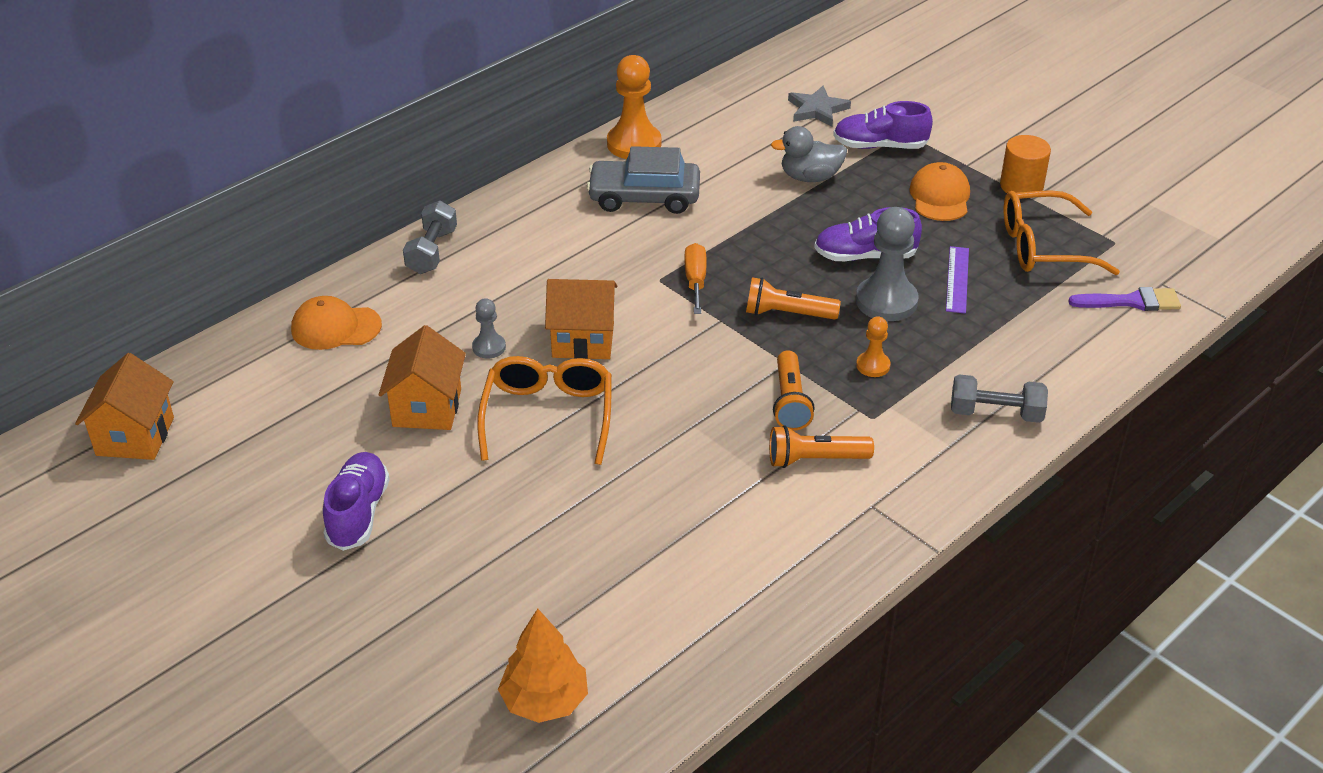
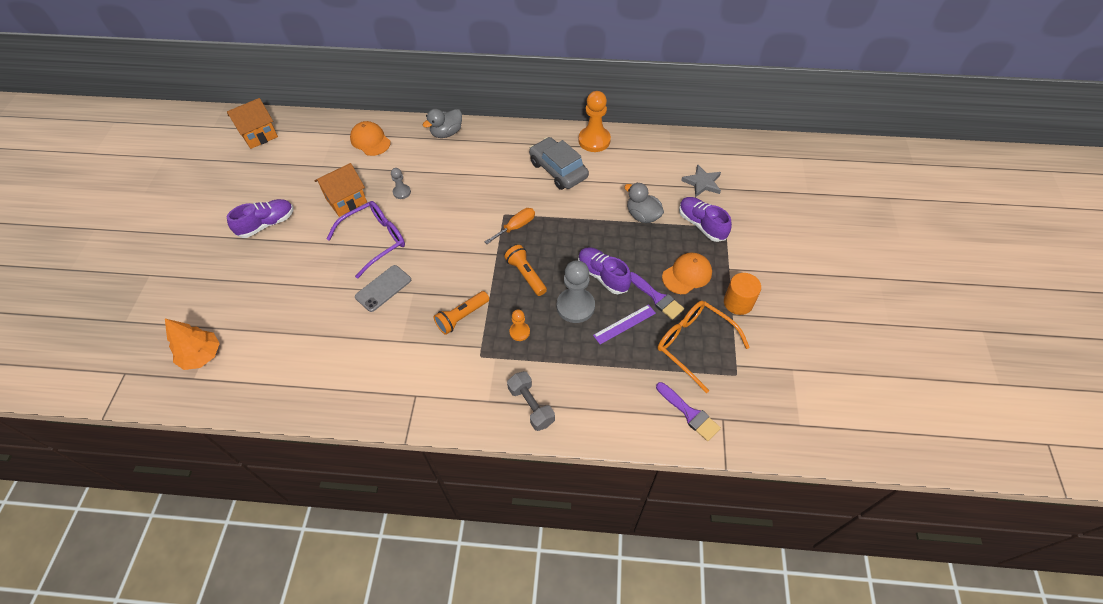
camera: 50 degrees right, 15 degrees up
grey dumbbell [403,200,457,274] -> grey duck [423,109,462,138]
orange glasses [477,356,612,465] -> purple glasses [327,201,405,279]
orange house [545,279,617,359] -> none
orange flashlight [769,425,874,468] -> none
none -> grey phone [355,265,411,312]
none -> purple brush [630,272,684,320]

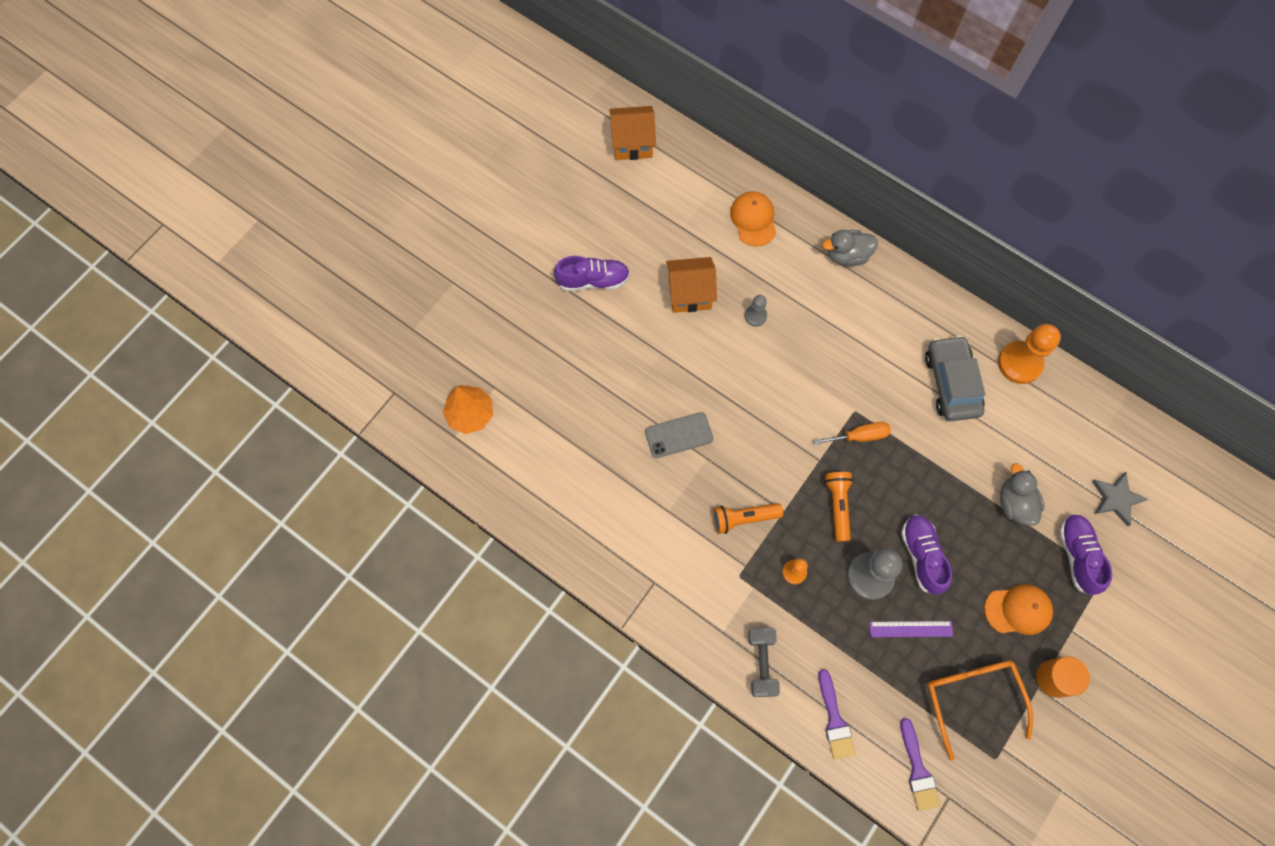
camera: 30 degrees right, 15 degrees up
purple glasses [327,201,405,279] -> none
purple brush [630,272,684,320] -> purple brush moved to [819,669,856,760]

